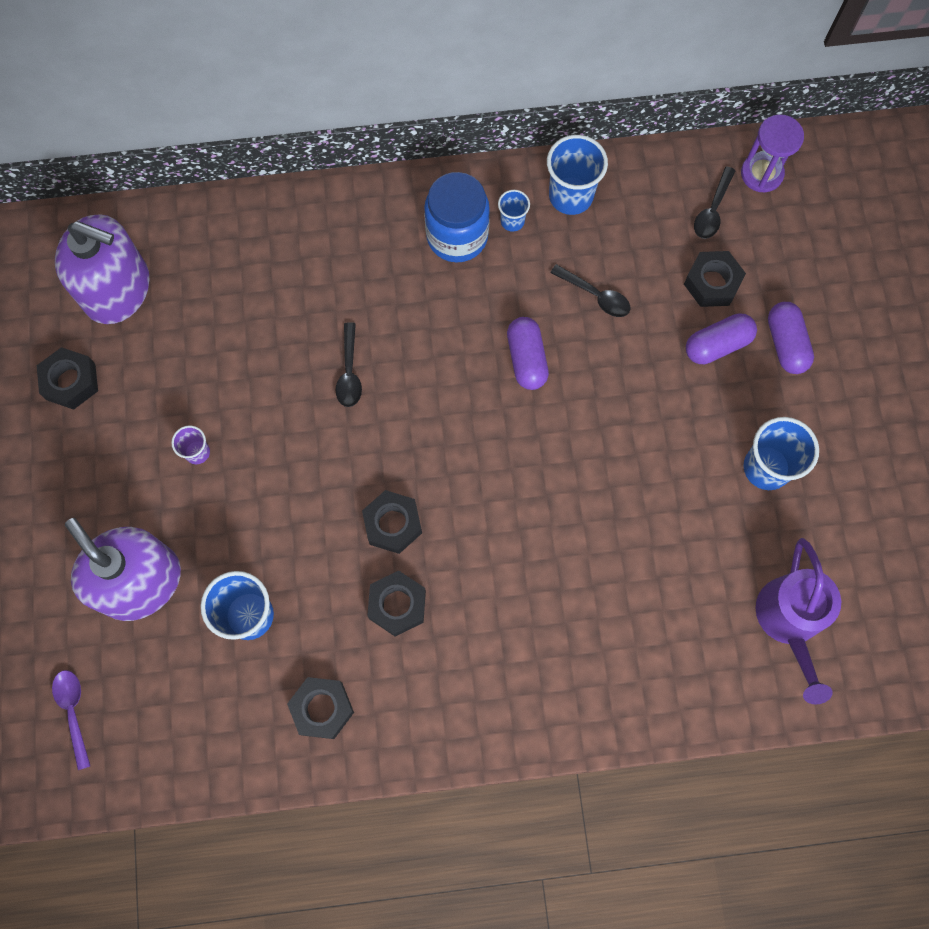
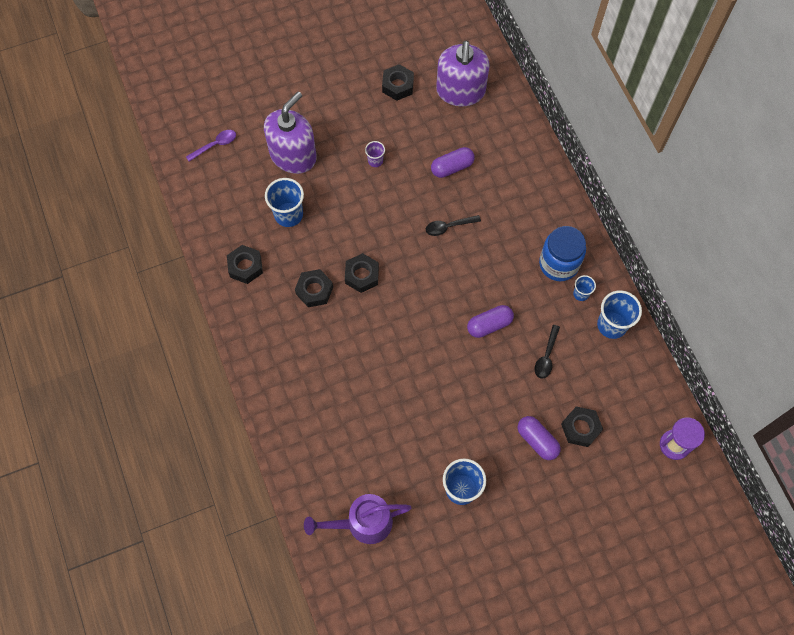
camera: 75 degrees right, 5 degrees down
black spoon [694,166,736,239] -> none
purple capsule [768,302,814,374] -> purple capsule moved to [431,147,475,178]

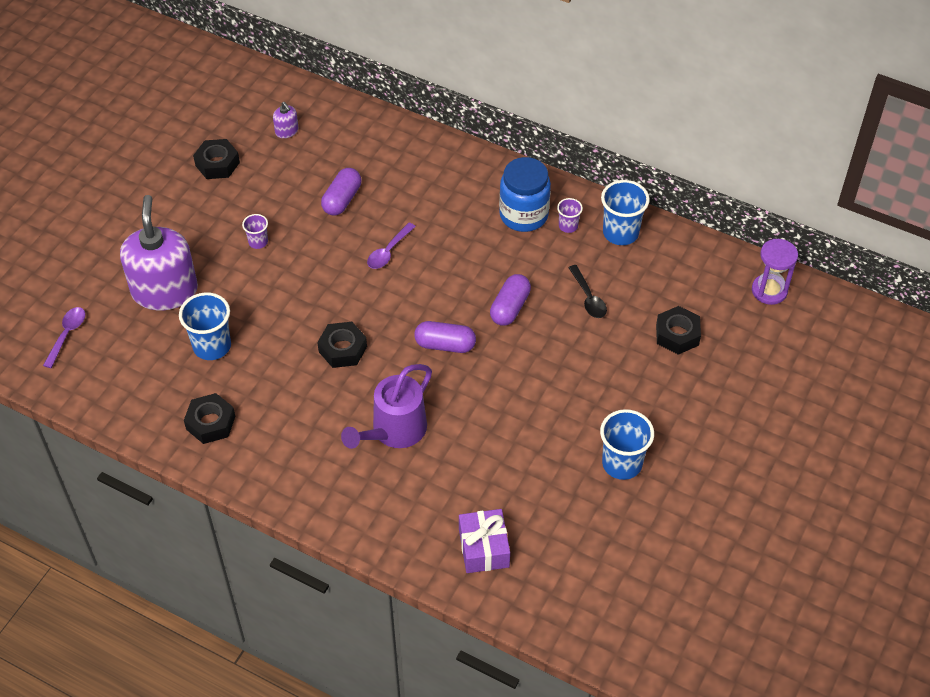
camera: 40 degrees left, 15 degrees down
black nut [295,269,333,307] -> none
purple watering can [304,494,411,544] -> purple watering can moved to [341,364,432,449]
black spoon [426,215,481,236] -> purple spoon [367,223,416,269]
purple soap dispenser [436,41,490,106] -> purple soap dispenser [273,102,299,138], size x0.40
purple capsule [518,416,560,460] -> purple capsule moved to [414,321,476,353]
blue cup [573,275,596,301] -> purple cup [557,198,583,233]
none -> purple gift [459,509,510,573]

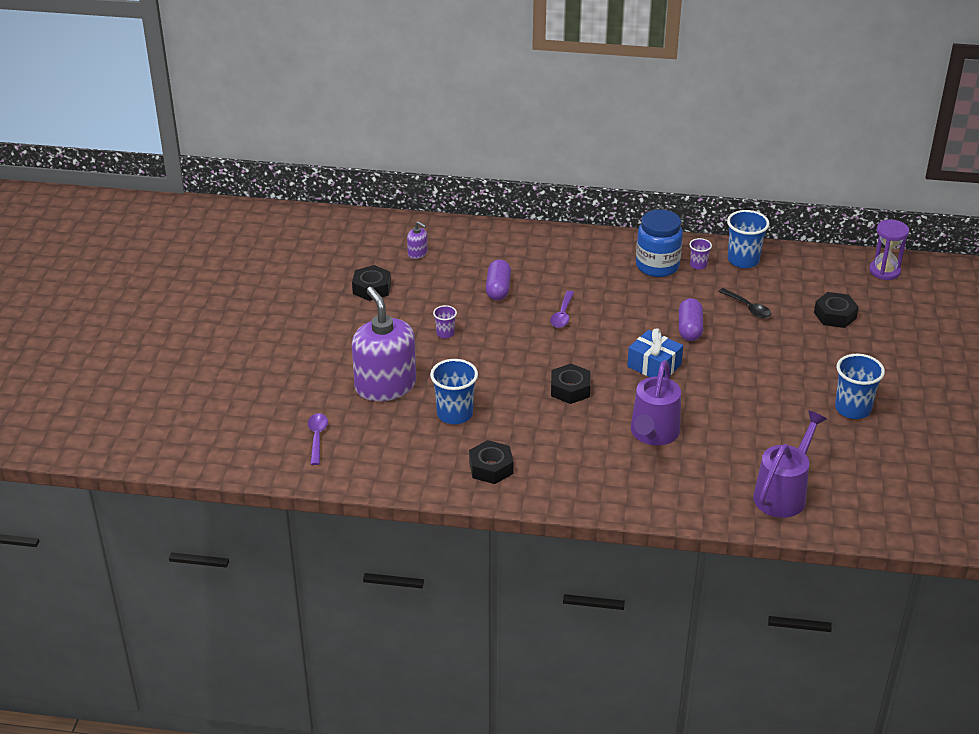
camera: 20 degrees left, 15 degrees down
purple capsule [414,321,476,353] -> blue gift [627,328,683,377]
purple gift [459,509,510,573] -> purple watering can [753,411,827,518]

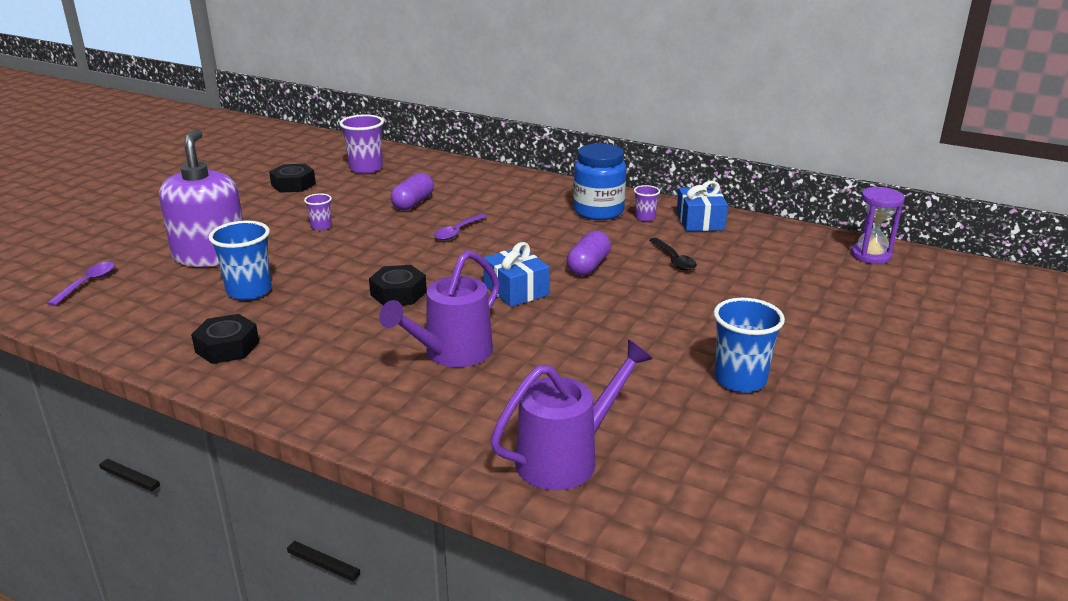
camera: 20 degrees right, 10 degrees down
purple soap dispenser [407,221,428,259] -> purple cup [339,114,384,174]
blue cup [727,210,769,268] -> blue gift [677,181,728,231]
black nut [814,292,859,328] -> none

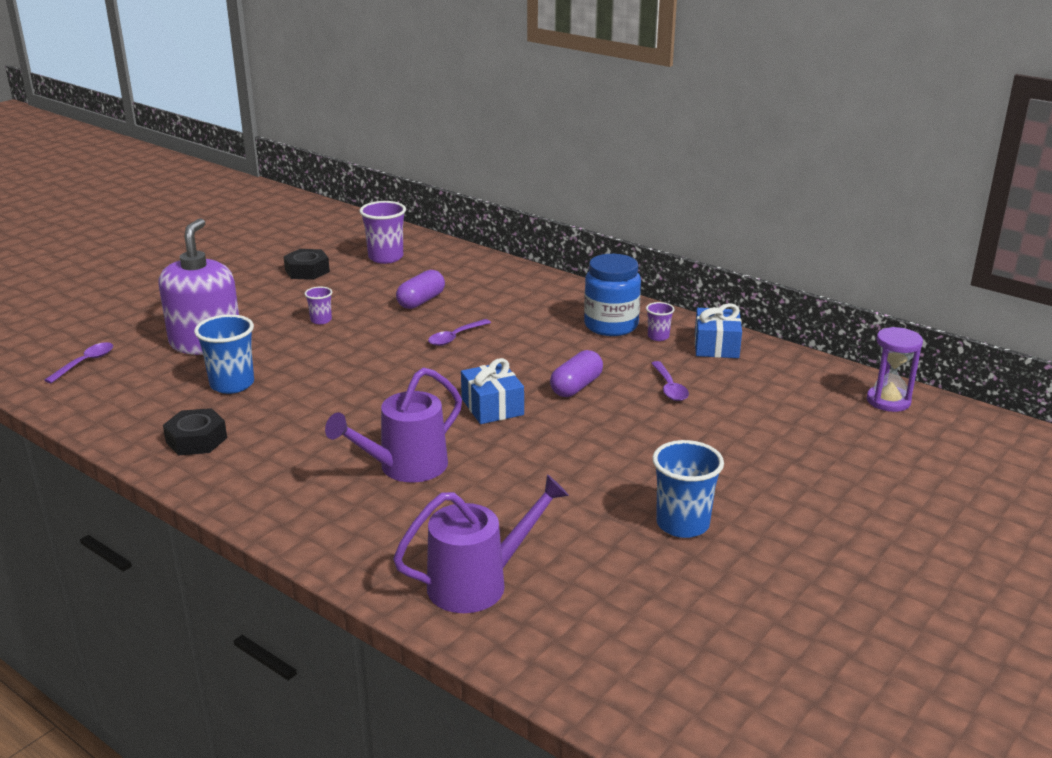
camera: 10 degrees right, 0 degrees up
black nut [369,265,427,305] -> none
black spoon [649,238,697,271] -> purple spoon [651,361,689,401]

